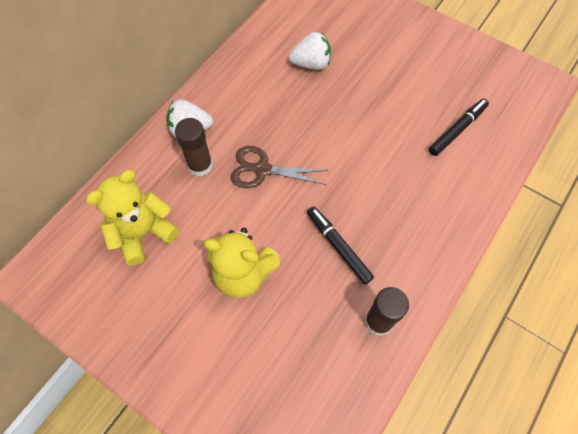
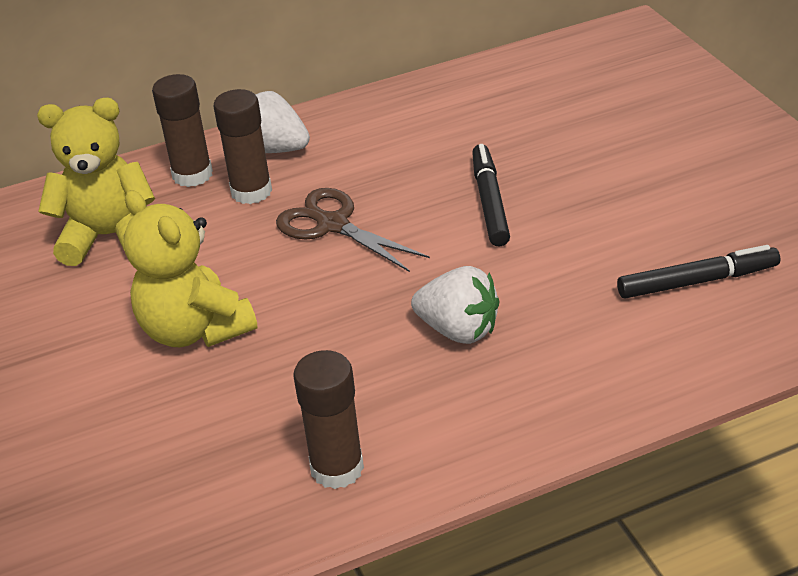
camera: 35 degrees right, 25 degrees down
white strawberry [289,32,331,70] -> white strawberry moved to [411,266,500,344]
black marker [307,206,374,285] -> black marker moved to [472,144,510,246]
none -> brown glue stick [152,74,213,187]

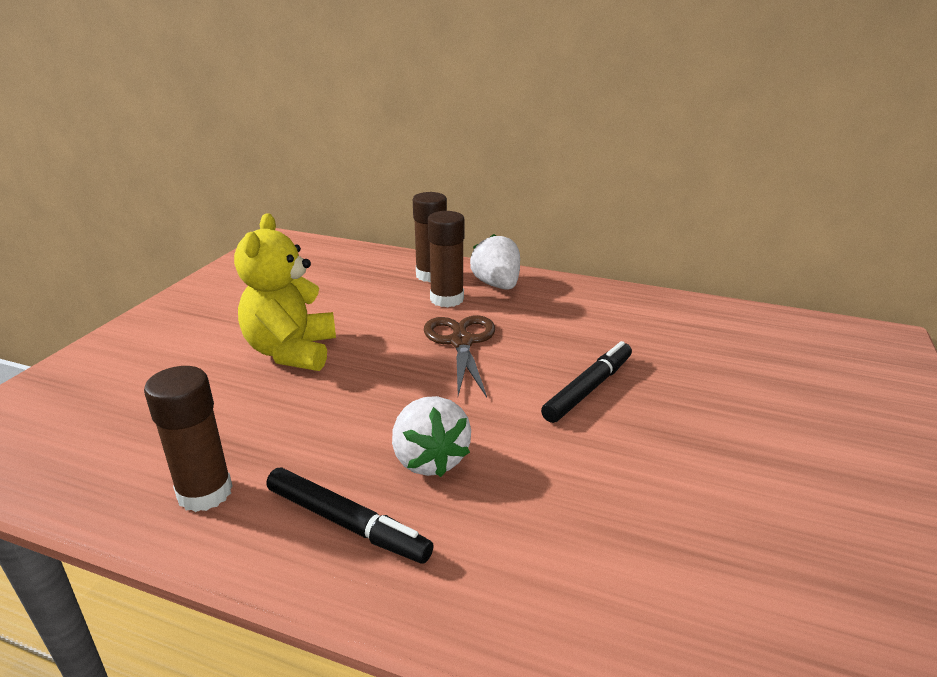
camera: 40 degrees right, 10 degrees down
yellow teddy bear [37,98,155,266] -> none
black marker [617,245,780,299] -> black marker moved to [267,468,434,564]

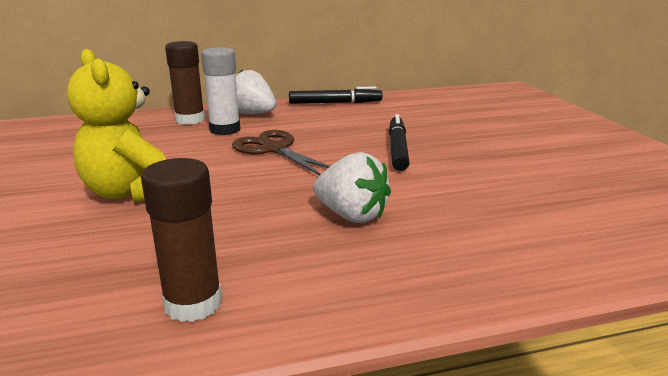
camera: 35 degrees left, 5 degrees down
black marker [267,468,434,564] -> black marker moved to [289,87,383,104]
brown glue stick [428,211,465,307] -> white glue stick [201,47,241,135]

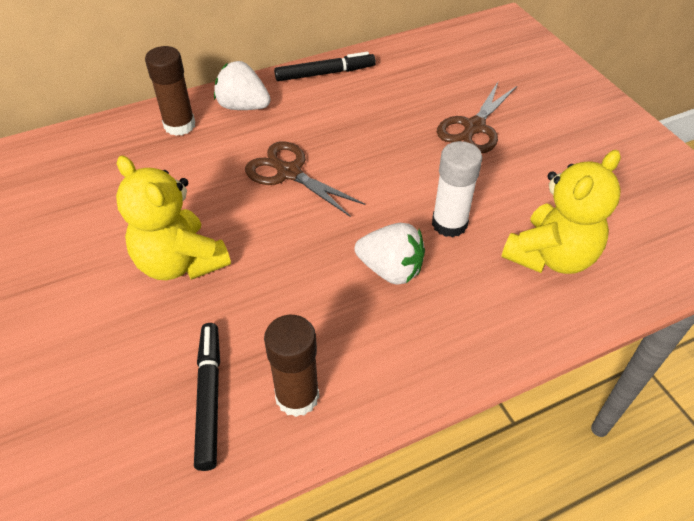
camera: 10 degrees left, 25 degrees up
white glue stick [201,47,241,135] -> white glue stick moved to [432,141,482,238]
black marker [389,114,410,171] -> black marker moved to [194,323,220,471]
none -> brown scissors [437,82,517,154]
none -> yellow teddy bear [501,150,621,274]

